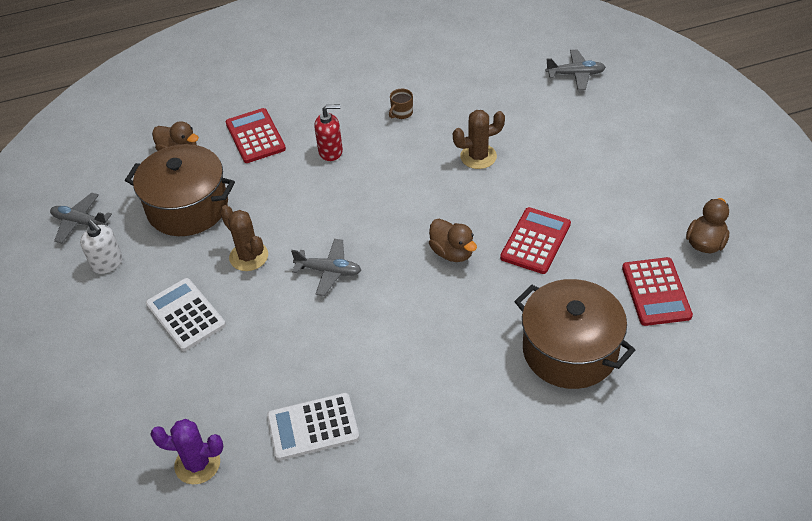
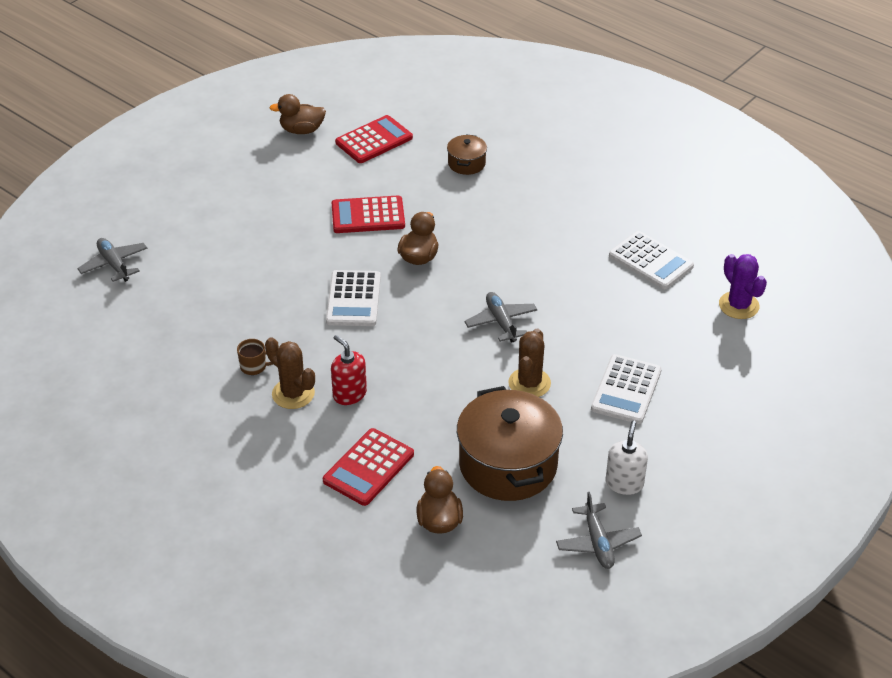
camera: 125 degrees left, 5 degrees down
brown cactus [453,110,505,169] -> brown cactus moved to [265,337,315,409]
brown pot [514,279,635,389] -> brown pot [447,134,487,175], size x0.47
none -> white calculator [326,270,381,326]

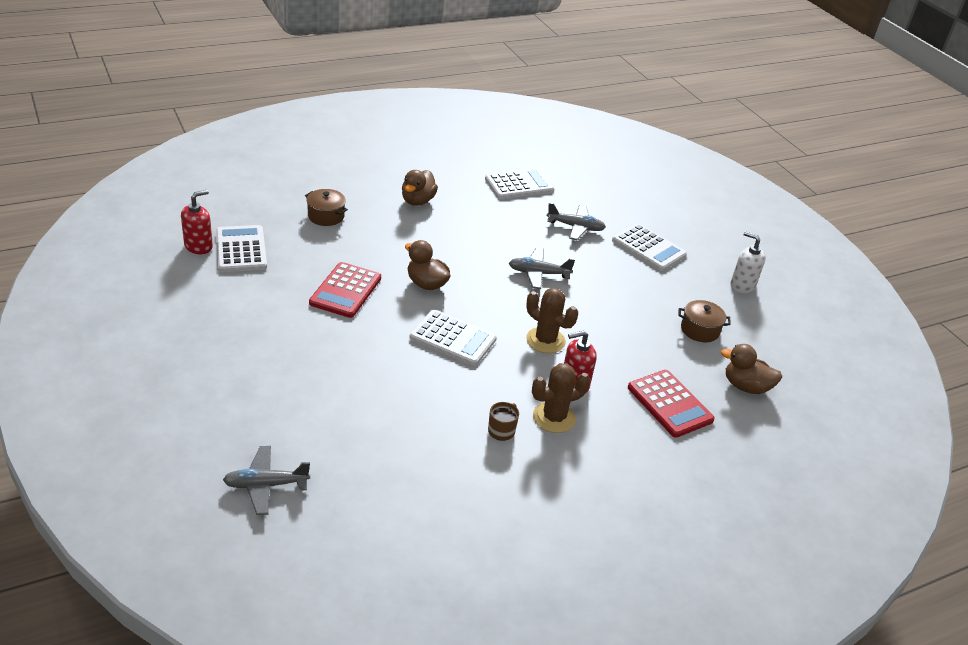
camera: 70 degrees left, 5 degrees down
brown duck [269,94,326,134] -> brown duck moved to [402,170,438,206]
red calculator [335,115,413,163] -> white calculator [216,225,267,272]
brown pot [457,386,563,501] -> brown pot [679,300,731,342], size x0.47
brown cactus [508,329,551,397] -> brown cactus moved to [526,288,578,353]
grey plane [556,492,642,569] -> grey plane moved to [547,203,606,240]
purple cactus [719,254,767,319] -> none
none -> red soap dispenser [181,190,213,254]

